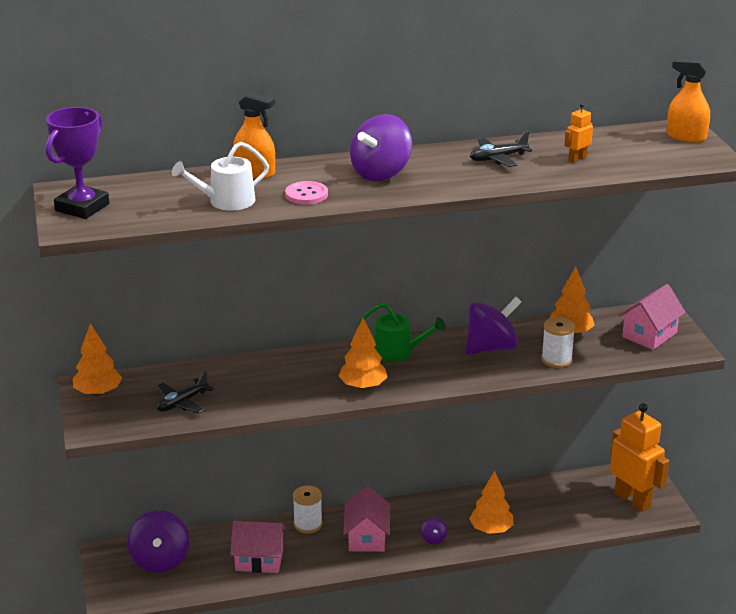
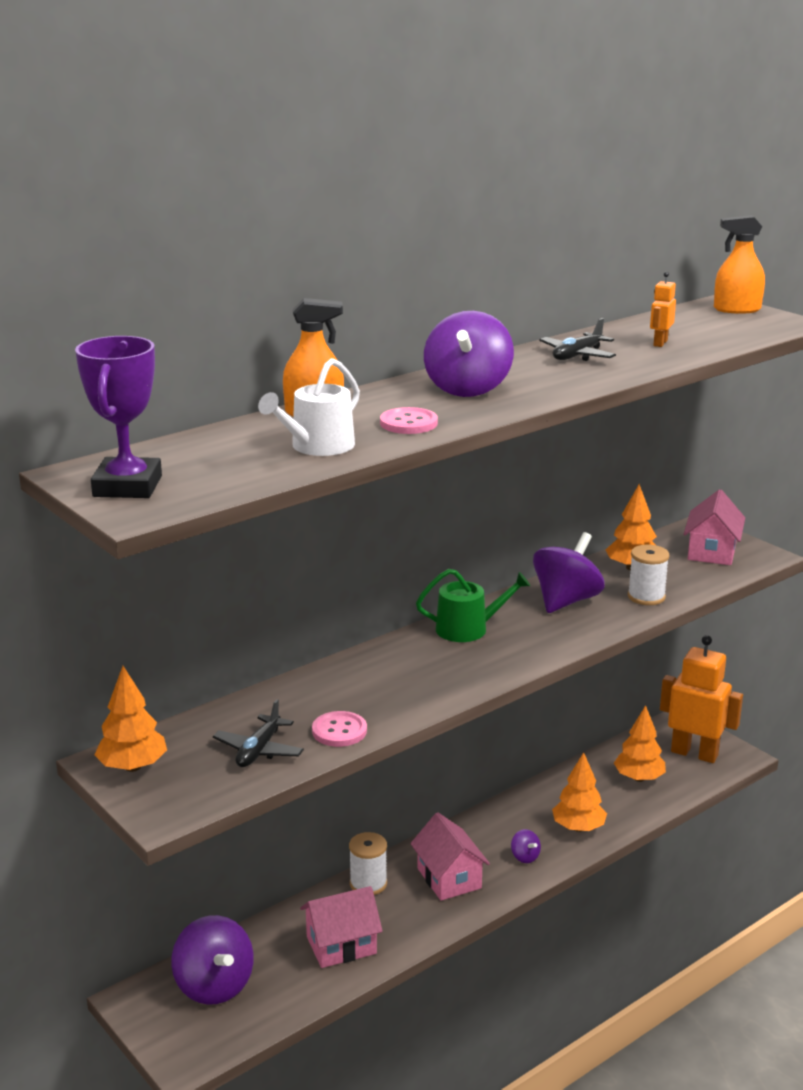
camera: 25 degrees left, 5 degrees down
orange tree [338,318,387,390] -> orange tree moved to [614,705,666,782]
none -> pink button [312,711,367,747]

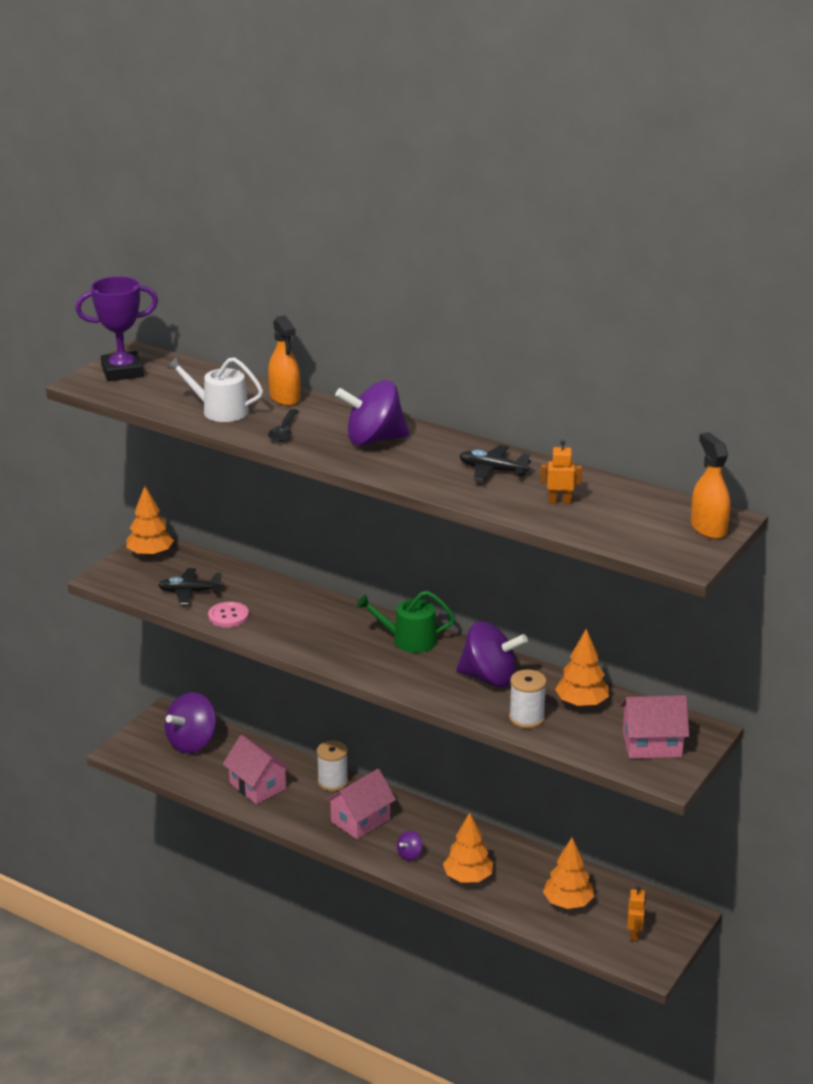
camera: 70 degrees right, 5 degrees up
pink button [380,407,438,434] -> black spoon [268,409,299,442]
green watering can [416,569,530,642] -> green watering can turned 120 degrees clockwise [356,591,455,653]
orange robot [660,635,743,763] -> orange robot [627,886,646,941], size x0.44

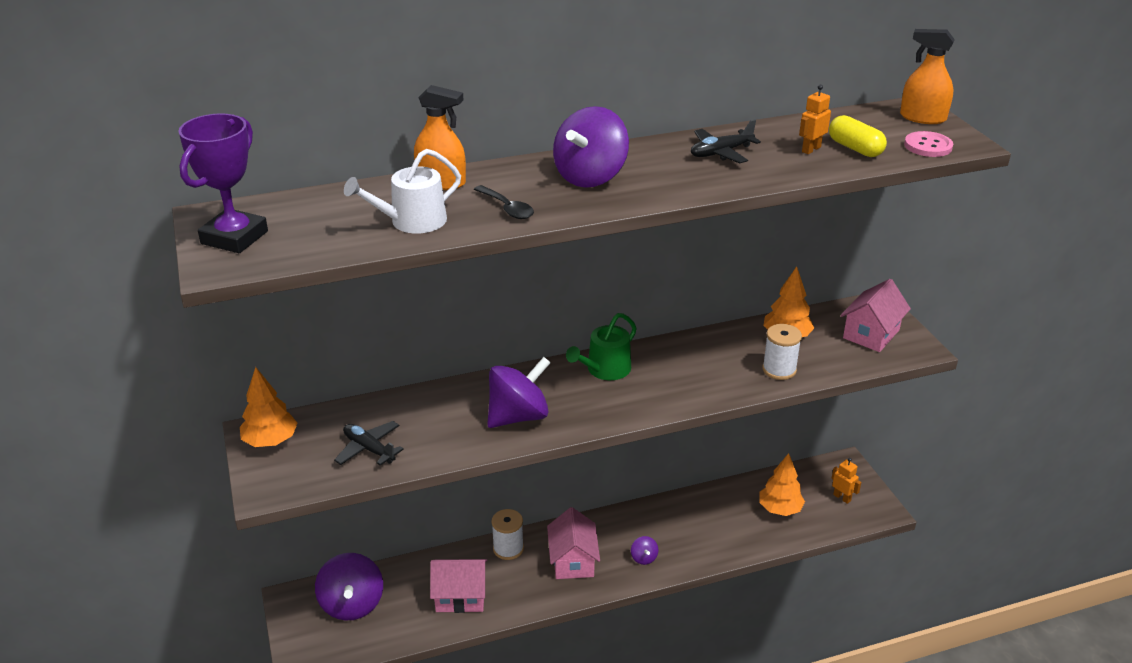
camera: 50 degrees left, 5 degrees up
black plane [158,568,222,605] -> black plane turned 90 degrees clockwise [334,421,404,465]
pink button [208,601,249,628] -> pink button moved to [904,131,953,157]
orange tree [443,812,493,883] -> none
purple spinning top [456,621,528,687] -> purple spinning top moved to [487,357,551,428]
none -> yellow capsule [829,115,887,157]

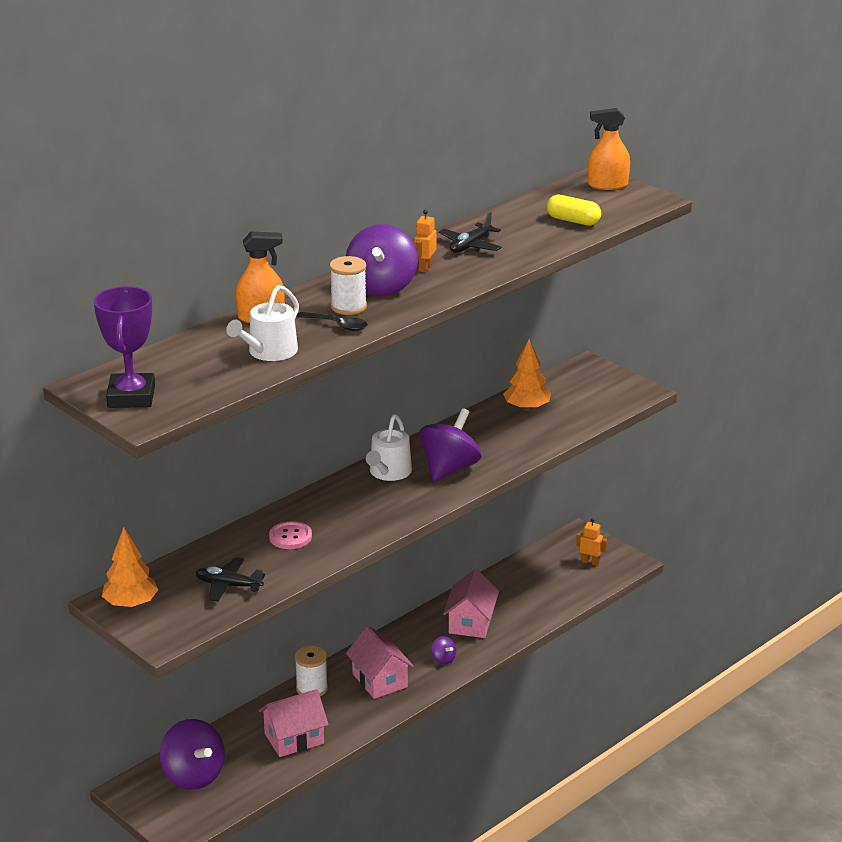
camera: 25 degrees left, 5 degrees down
purple spinning top [487,357,551,428] -> purple spinning top moved to [419,408,481,482]
green watering can [566,313,637,380] -> white watering can [366,414,412,481]
orange tree [759,453,805,516] -> none
white spool [762,324,802,380] -> white spool moved to [330,256,367,315]
orange robot [799,85,831,154] -> orange robot moved to [414,209,437,272]
pink house [840,279,911,352] -> pink house moved to [443,569,499,638]
pink button [904,131,953,157] -> pink button moved to [269,521,312,549]

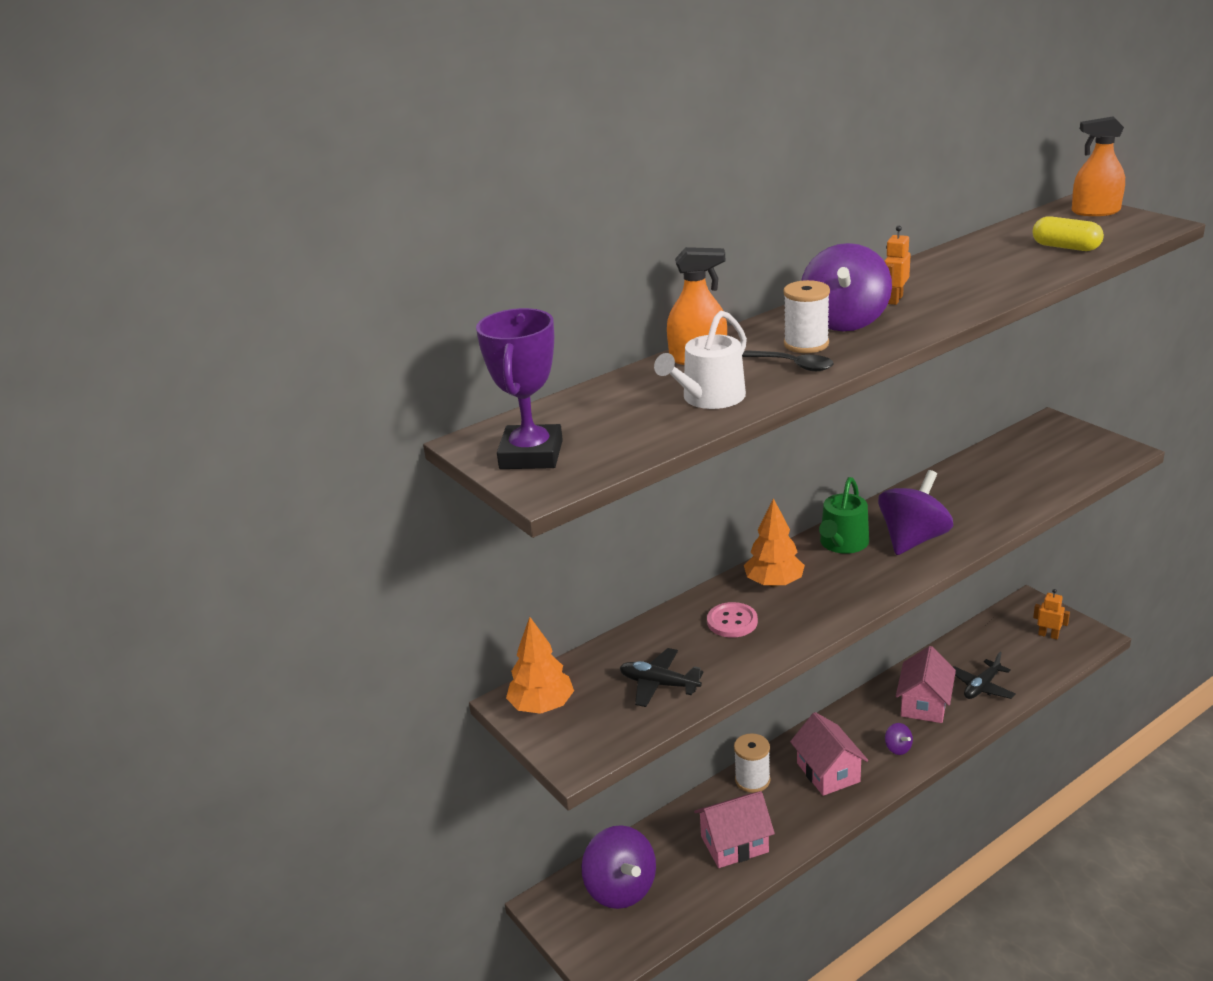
camera: 10 degrees right, 0 degrees up
white watering can [366,414,412,481] -> green watering can [819,477,869,554]
black plane [439,212,502,253] -> black plane moved to [953,652,1016,699]
orange tree [503,339,551,411] -> orange tree moved to [744,498,805,587]

